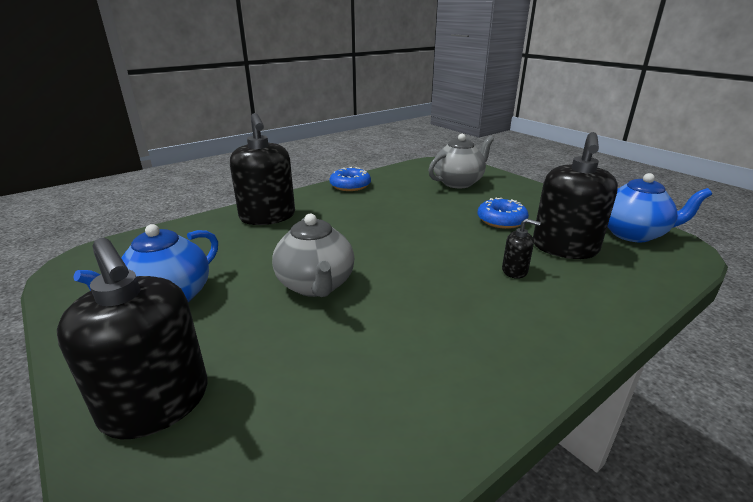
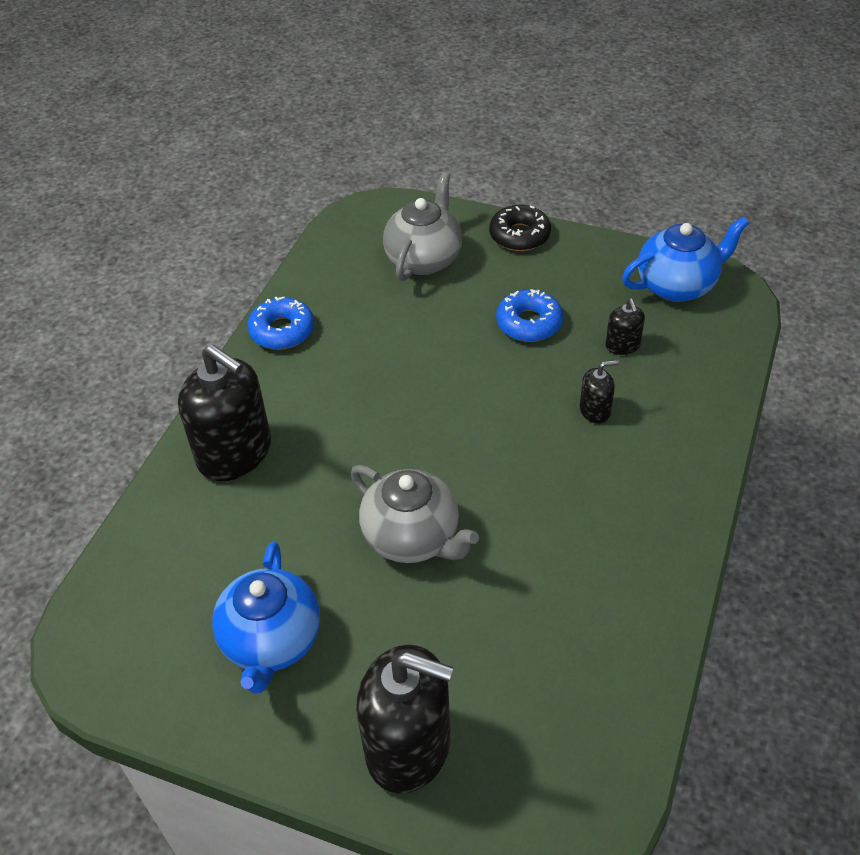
camera: 30 degrees left, 20 degrees up
black soap dispenser [533,132,618,259] -> black soap dispenser [605,299,645,355], size x0.46
none -> black donut [489,205,551,251]

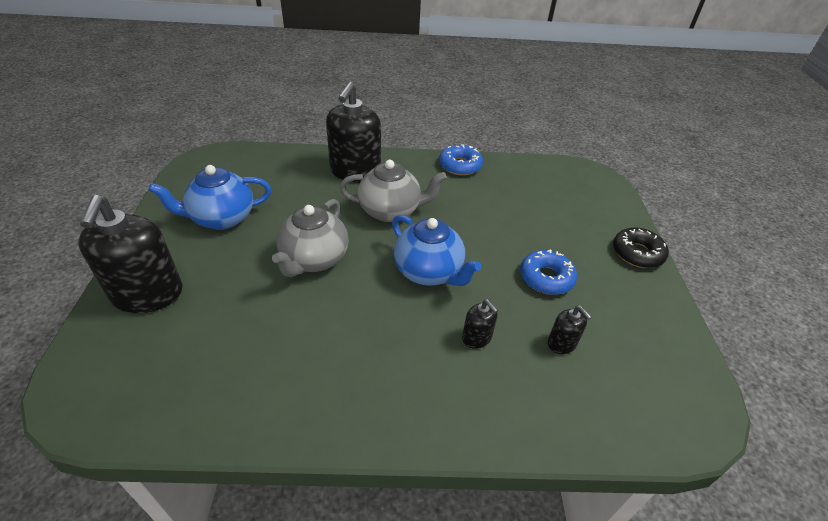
camera: 65 degrees right, 5 degrees down
grey teapot [383,172,462,281] -> grey teapot moved to [339,160,447,222]
black soap dispenser [605,299,645,355] -> black soap dispenser turned 90 degrees counterclockwise [548,306,591,354]
blue teapot [622,217,749,302] -> blue teapot moved to [392,215,481,286]

